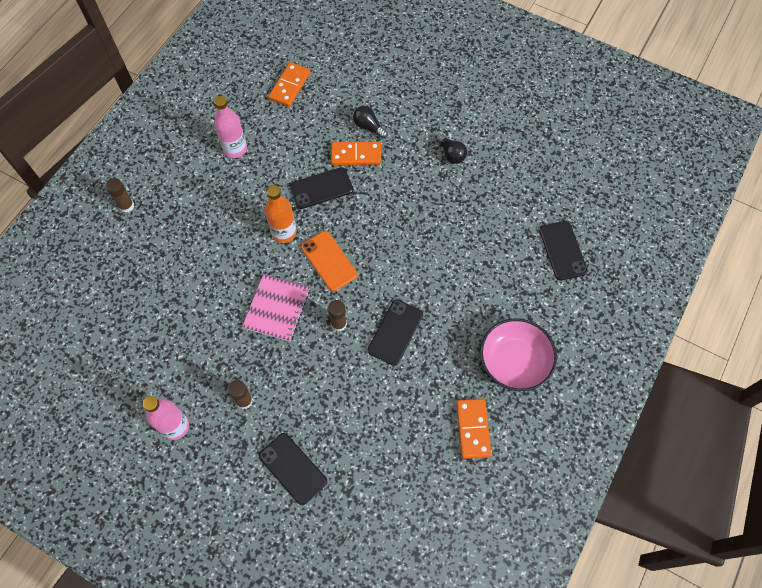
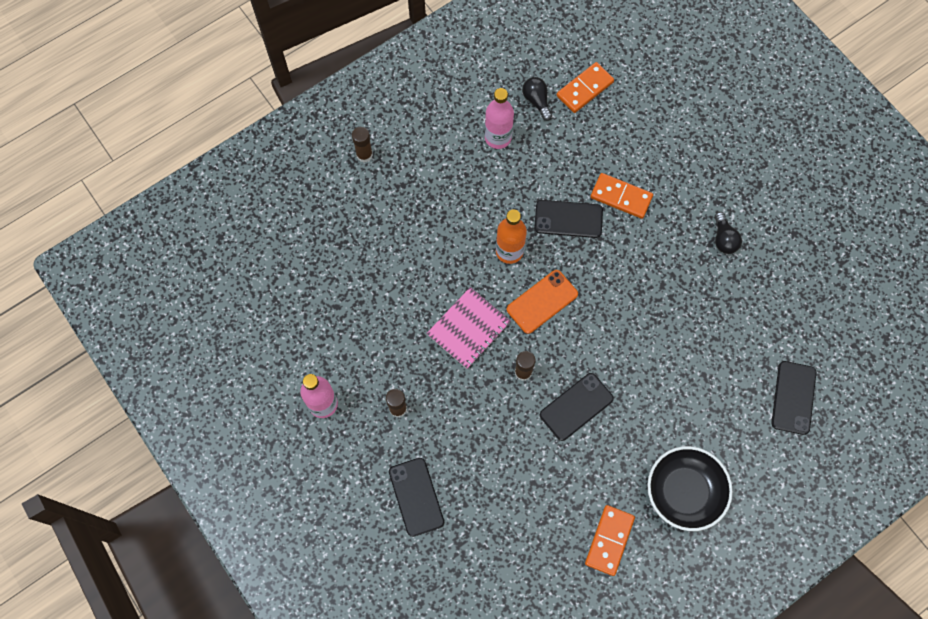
camera: 25 degrees right, 5 degrees up
orange phone [301,231,358,291] -> orange phone turned 60 degrees clockwise [507,270,578,334]
black light bulb [353,106,388,139] -> black light bulb moved to [522,77,552,121]
pink bowl [480,318,557,391] -> black bowl [648,446,733,531]

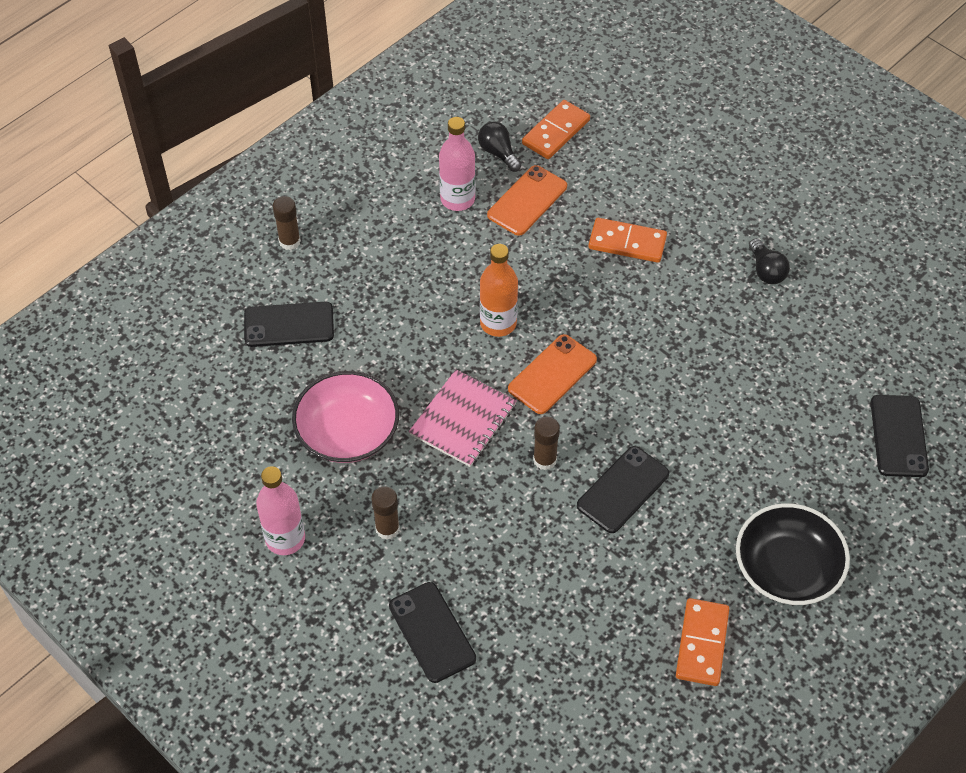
camera: 10 degrees left, 15 degrees down
black phone [534,200,603,238] -> black phone moved to [244,301,334,347]
none -> pink bowl [292,371,399,463]
none -> orange phone [487,165,567,236]

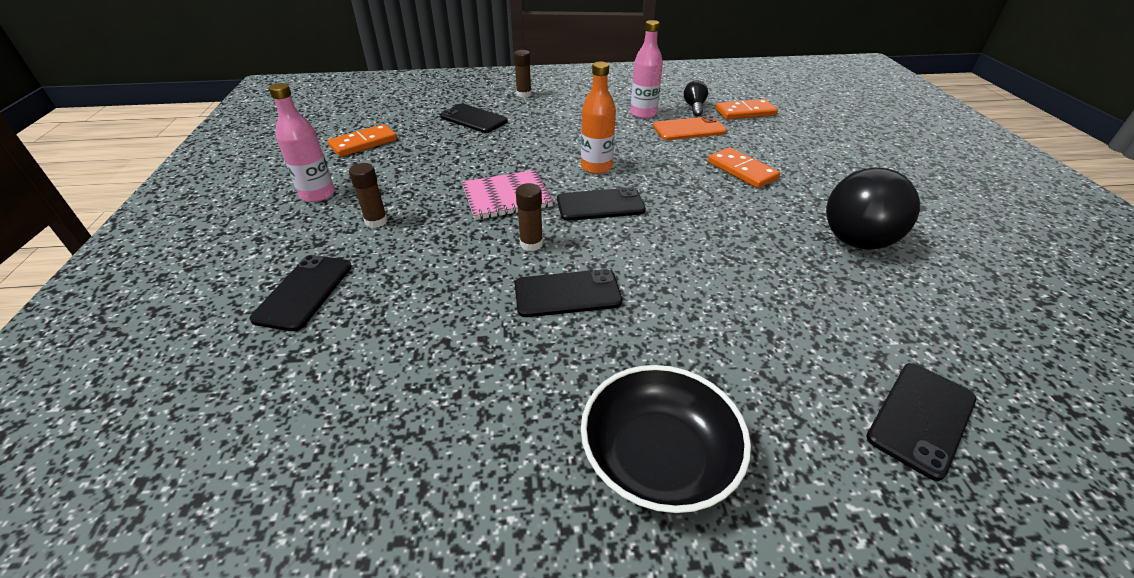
camera: 40 degrees right, 15 degrees down
pink bowl [292,371,399,463] -> none
orange phone [508,334,597,414] -> black phone [557,187,646,221]
orange domino [676,598,729,686] -> orange domino moved to [328,124,397,157]
black light bulb [749,238,790,284] -> black light bulb [826,168,920,250], size x2.21

